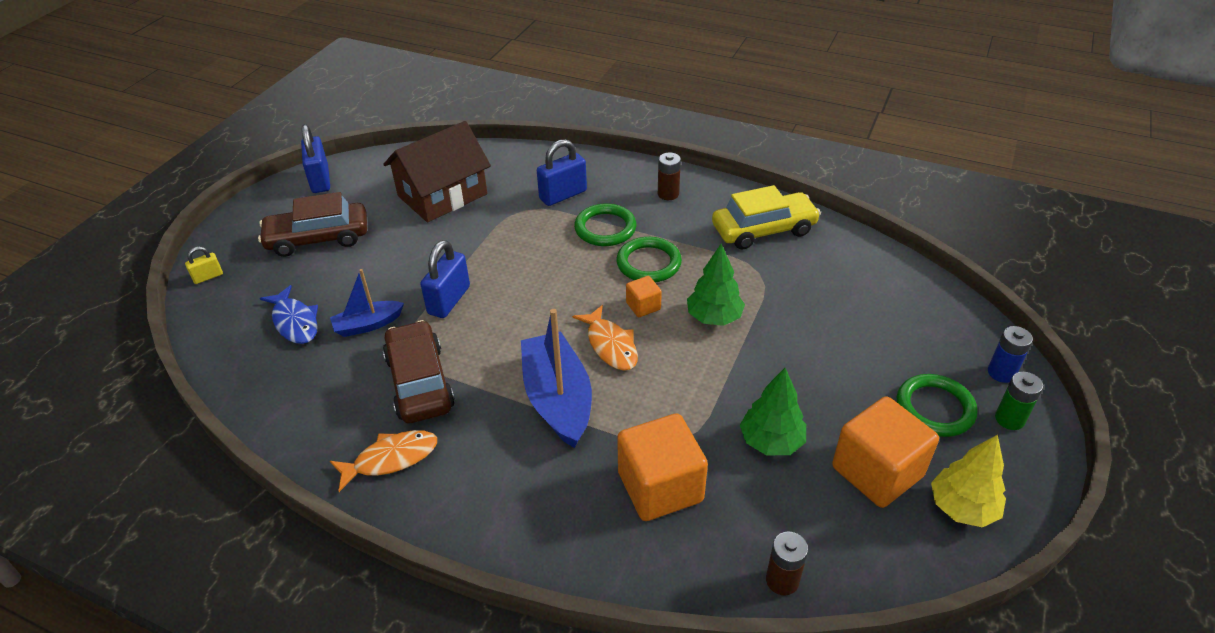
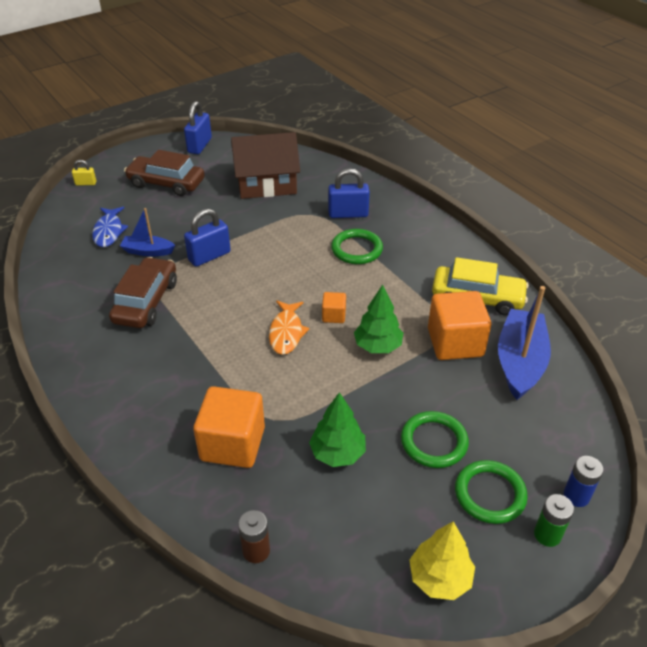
camera: 30 degrees right, 0 degrees up
orange fish [330,430,437,492] -> none
blue boat [521,309,592,448] -> blue boat moved to [498,286,551,400]
green ring [616,237,682,282] -> green ring moved to [401,411,469,468]
brown battery [658,152,681,200] -> none
orange cube [832,396,939,508] -> orange cube moved to [428,291,491,360]

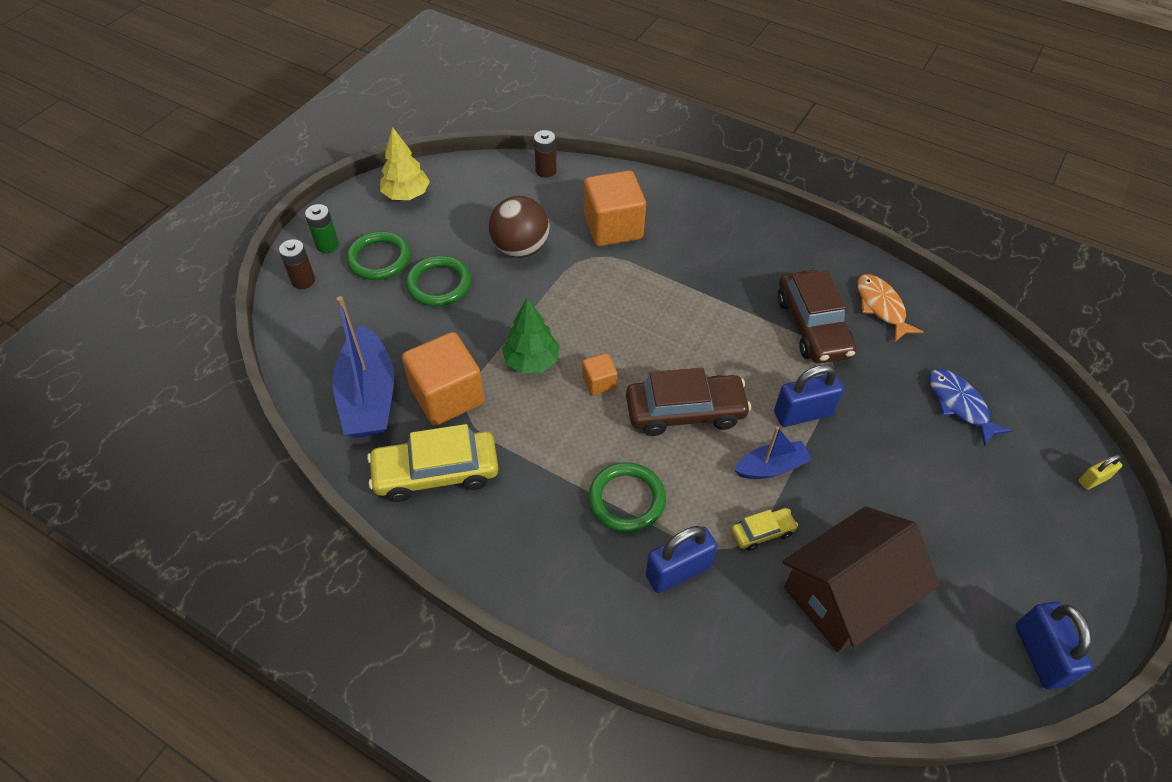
camera: 155 degrees right, 10 degrees up
blue boat [120,208,175,257] -> blue boat moved to [734,426,812,479]
brown car [124,150,205,196] -> brown car moved to [626,368,751,436]
blue padlock [184,209,231,267] -> blue padlock turned 45 degrees clockwise [774,364,844,427]
orange fish [269,301,309,355] -> orange fish moved to [857,274,924,342]
green tree [309,392,366,467] -> brown ball [489,196,550,258]
blue battery [564,456,603,507] -> brown battery [279,239,315,289]
none -> yellow car [731,508,798,551]

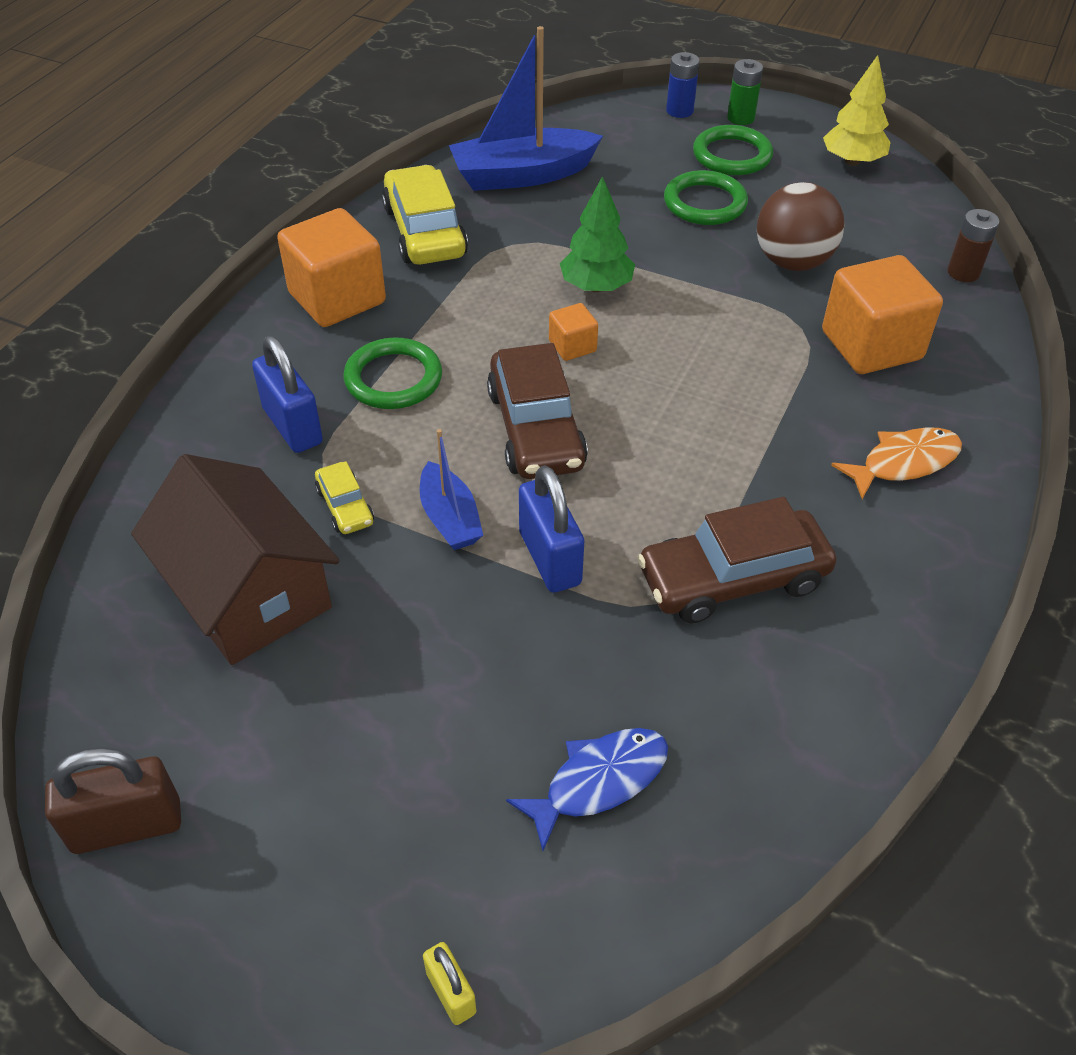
camera: 85 degrees right, 5 degrees down
brown battery [279,239,315,289] -> blue battery [666,52,700,118]
orange cube [402,332,485,425] -> orange cube moved to [277,208,386,327]
orange fish [857,274,924,342] -> orange fish moved to [831,427,962,499]
blue padlock [1015,601,1093,689] -> brown padlock [45,747,181,854]

